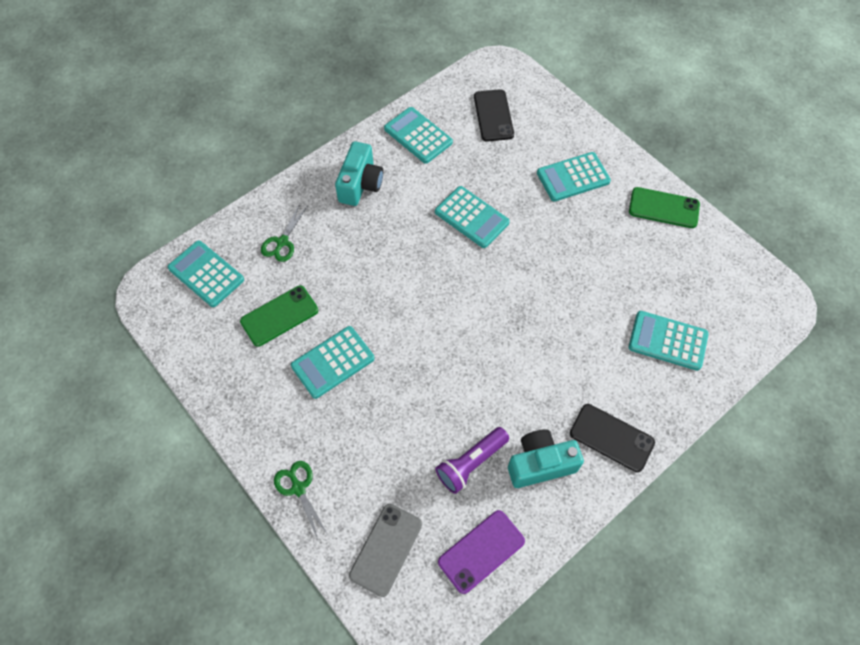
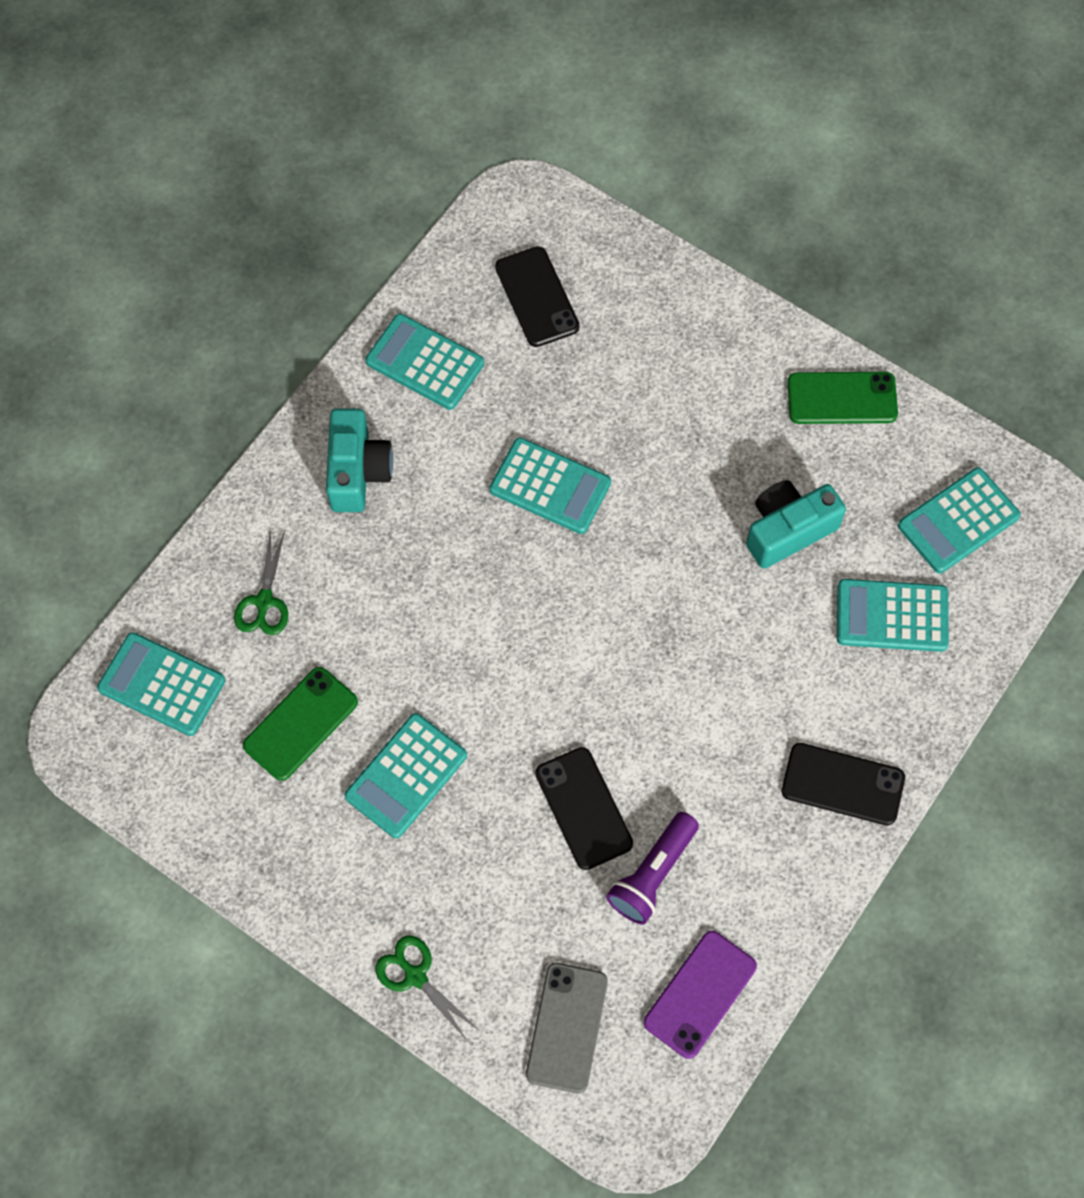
camera: 15 degrees left, 5 degrees up
turquoise camera [508,429,584,488] -> turquoise camera moved to [746,480,846,569]
turquoise calculator [537,152,611,202] -> turquoise calculator moved to [898,468,1021,573]
none -> black phone [535,747,633,870]

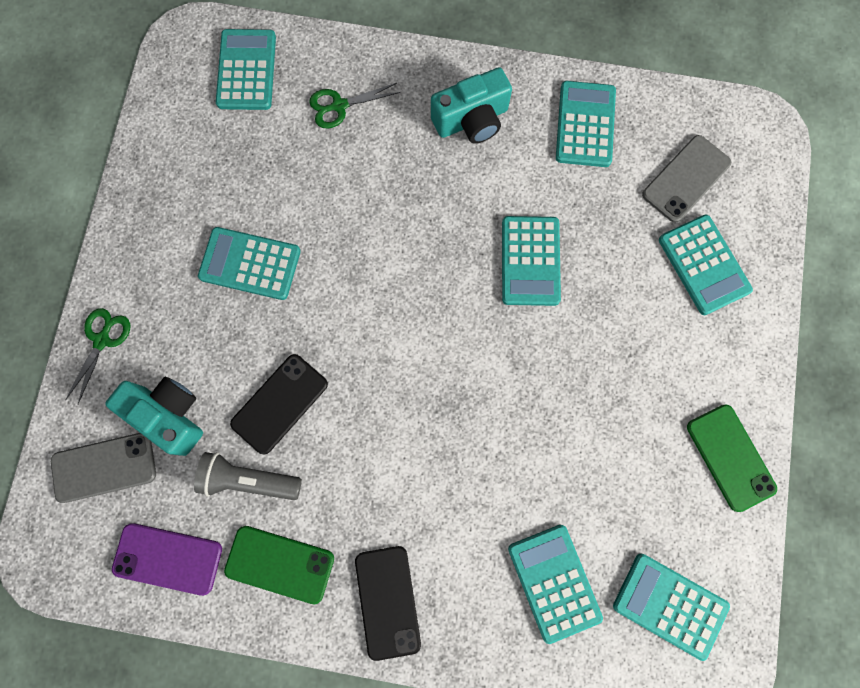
camera: 65 degrees right, 10 degrees up
green phone [243,667,358,781] -> green phone moved to [224,526,334,604]
black phone [495,246,580,347] -> grey phone [642,135,731,223]
purple flashlight [606,812,699,925] -> grey flashlight [194,452,302,500]
turquoise camera [746,480,846,569] -> turquoise camera moved to [105,377,203,456]
none -> turquoise calculator [659,214,753,315]

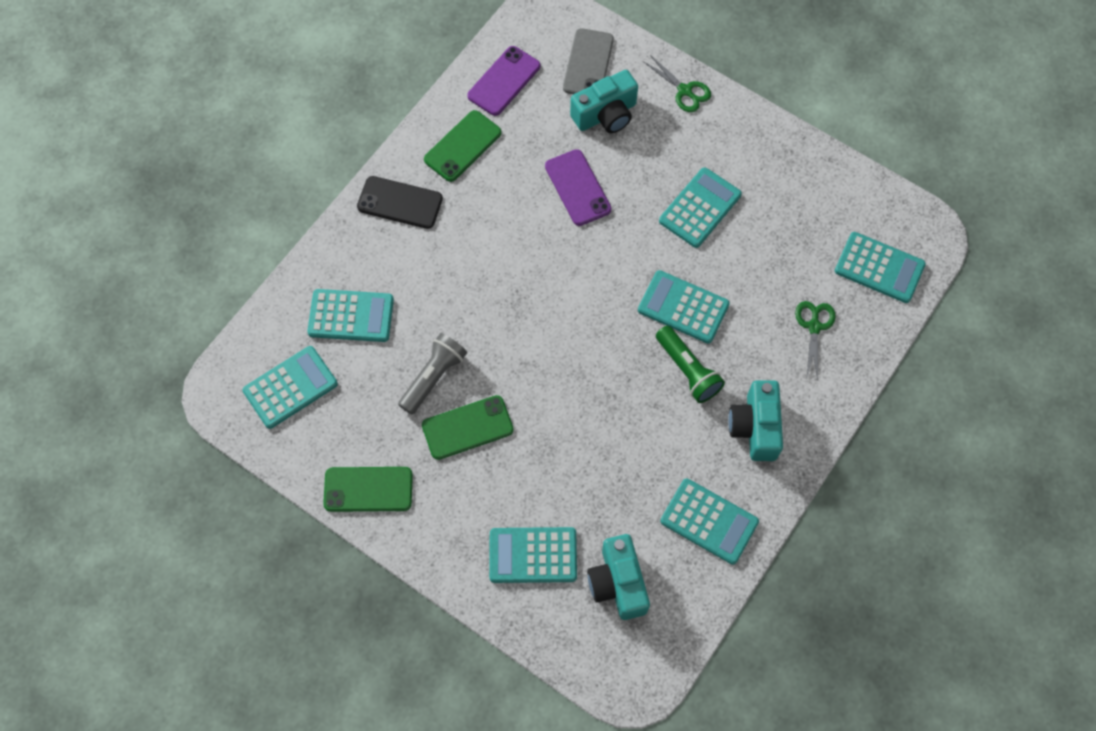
camera: 115 degrees right, 10 degrees down
grey flashlight [194,452,302,500] -> grey flashlight moved to [398,333,467,414]
black phone [230,354,328,454] -> purple phone [545,149,611,226]
turquoise calculator [502,216,561,306] -> turquoise calculator moved to [638,270,730,343]
grey phone [642,135,731,223] -> turquoise camera [587,534,650,620]
none -> green phone [422,395,514,460]
none -> green flashlight [656,326,725,403]

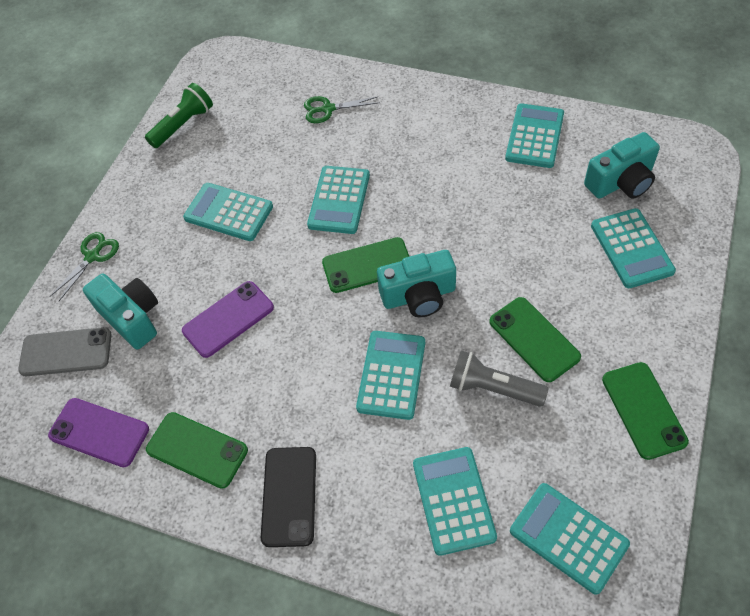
camera: 100 degrees left, 10 degrees down
green flashlight [656,326,725,403] -> green flashlight moved to [145,83,213,148]
turquoise camera [728,380,783,461] -> turquoise camera moved to [377,250,456,317]
turquoise calculator [835,232,926,303] -> turquoise calculator moved to [356,331,425,420]
none -> green phone [322,237,409,293]

